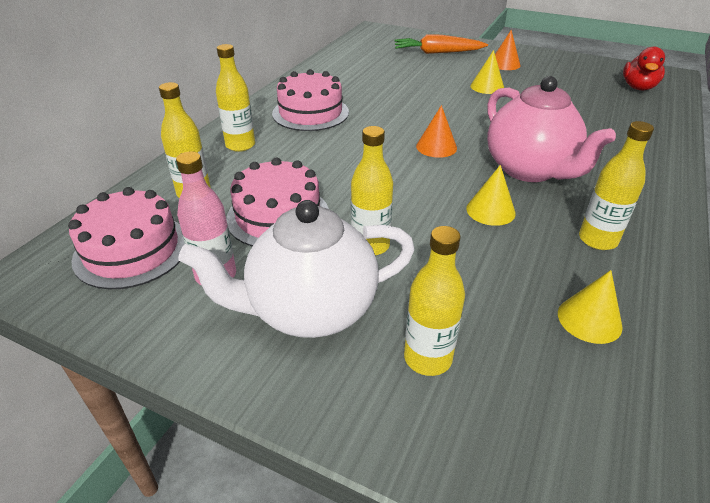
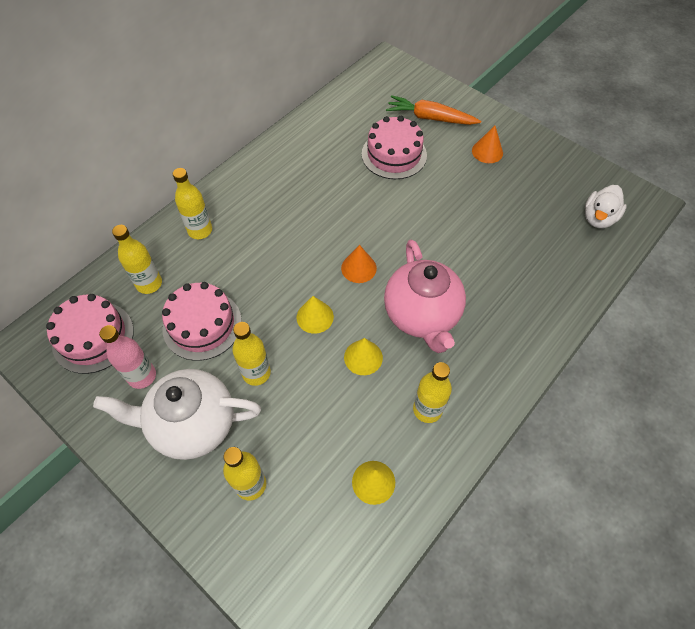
camera: 15 degrees right, 20 degrees up
pink cake [272,69,349,131] -> pink cake moved to [362,116,427,179]
yellow cone [470,50,504,94] -> yellow cone moved to [297,296,334,334]
red duck [623,47,665,90] -> white duck [585,185,627,228]

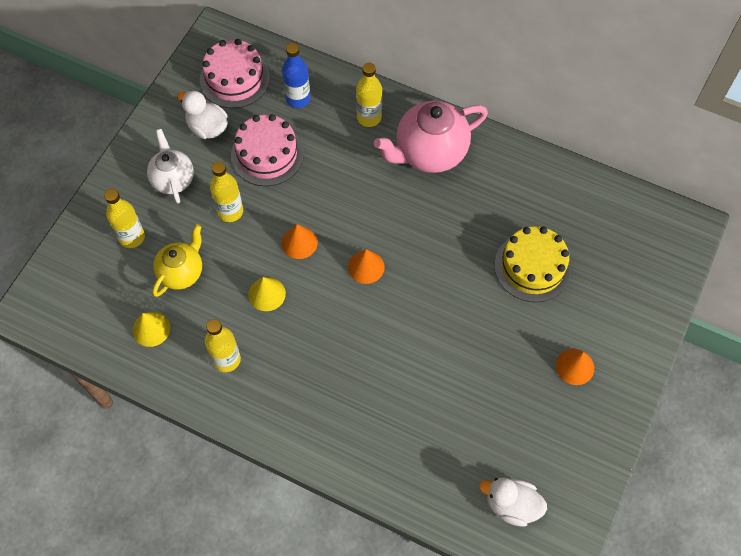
camera: 75 degrees right, 5 degrees up
white teapot [93,369,261,460] -> white teapot [147,129,194,203], size x0.62
pink bottle [100,325,156,389] -> white duck [178,90,228,139]
yellow bottle [112,225,162,294] -> blue bottle [282,43,310,108]
yellow cone [297,296,334,334] -> orange cone [281,224,318,259]
pink cake [362,116,427,179] -> yellow cake [494,226,572,302]
pink teapot [384,240,466,353] -> pink teapot moved to [374,101,488,173]
orange carrot [386,95,481,125] -> none
none -> yellow teapot [152,224,202,297]

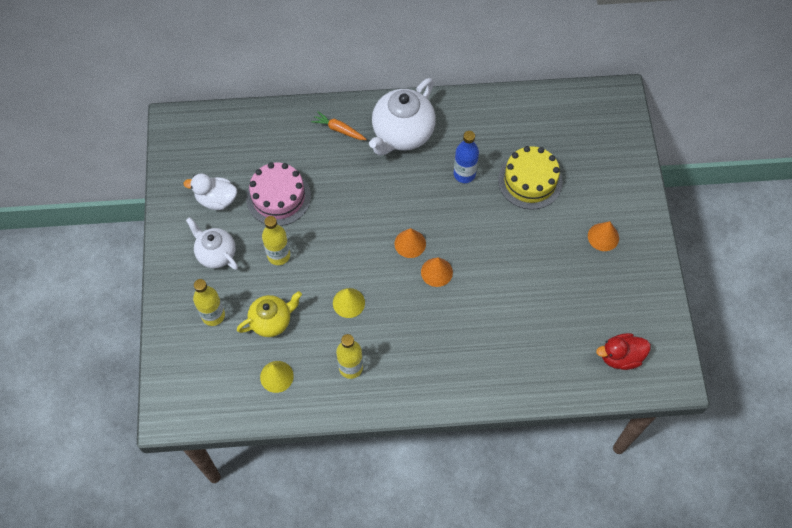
camera: 30 degrees left, 0 degrees up
yellow teapot [152,224,202,297] -> yellow teapot turned 60 degrees clockwise [237,291,302,337]
pink cake [200,39,270,108] -> none
orange cone [281,224,318,259] -> orange cone moved to [421,257,453,287]
blue bottle [282,43,310,108] -> blue bottle moved to [454,131,479,183]
yellow bottle [356,62,382,127] -> orange carrot [311,111,367,140]
pink teapot [374,101,488,173] -> white teapot [369,78,436,156]
white duck [479,477,547,527] -> red duck [596,333,651,370]

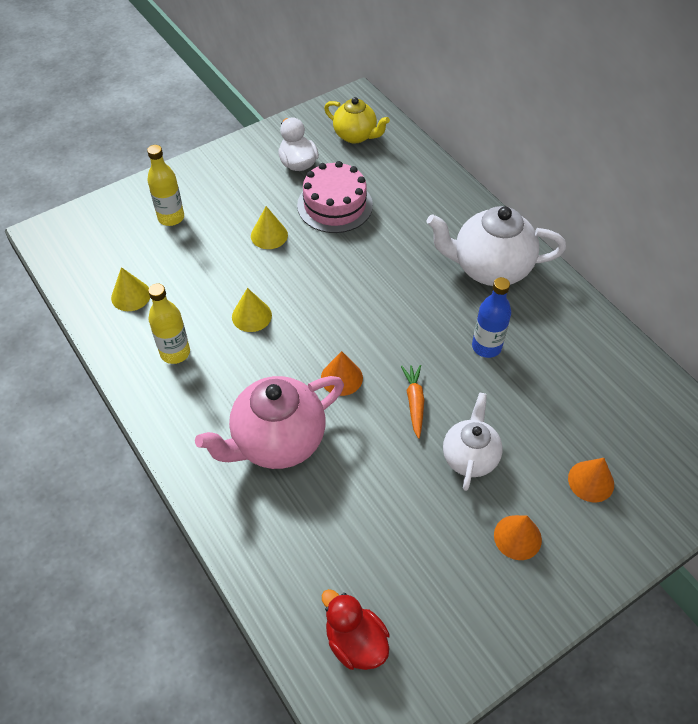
camera: 60 degrees right, 10 degrees down
white teapot [186,217,238,270] -> white teapot moved to [443,393,503,491]
yellow teapot [237,291,302,337] -> yellow teapot moved to [324,97,390,143]
yellow bottle [262,216,290,265] -> yellow cone [251,206,288,249]
orange carrot [311,111,367,140] -> orange carrot moved to [401,365,424,439]
orange cone [395,228,426,258] -> orange cone moved to [568,458,614,502]
yellow cake [498,146,562,210] -> none
none -> pink teapot [195,376,344,469]

